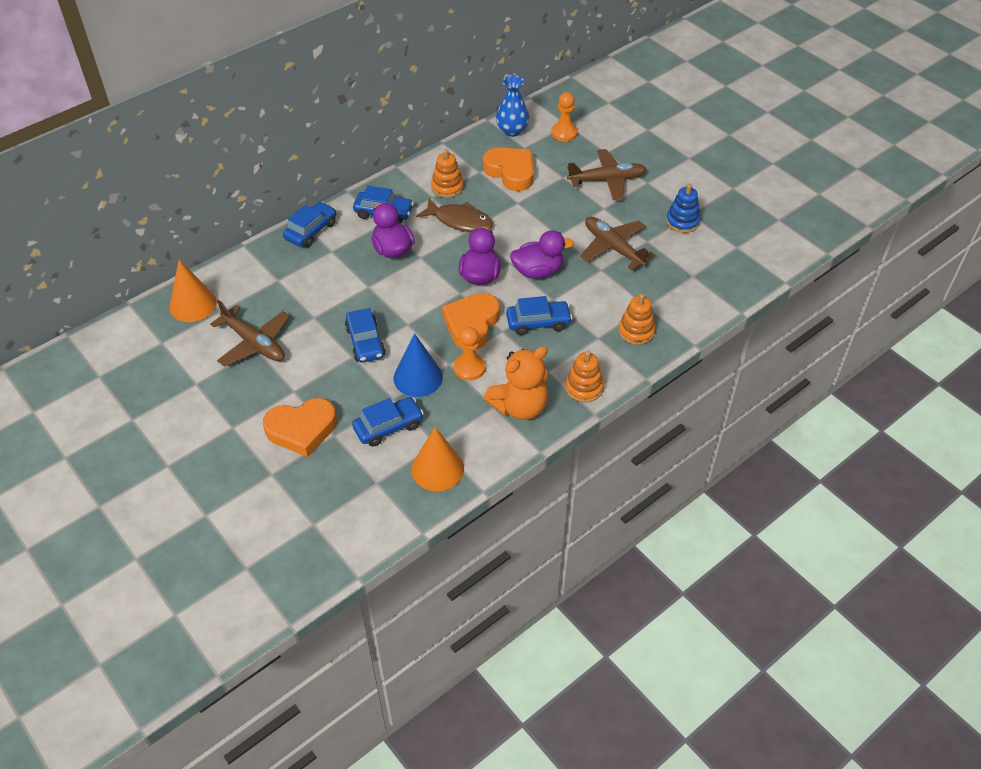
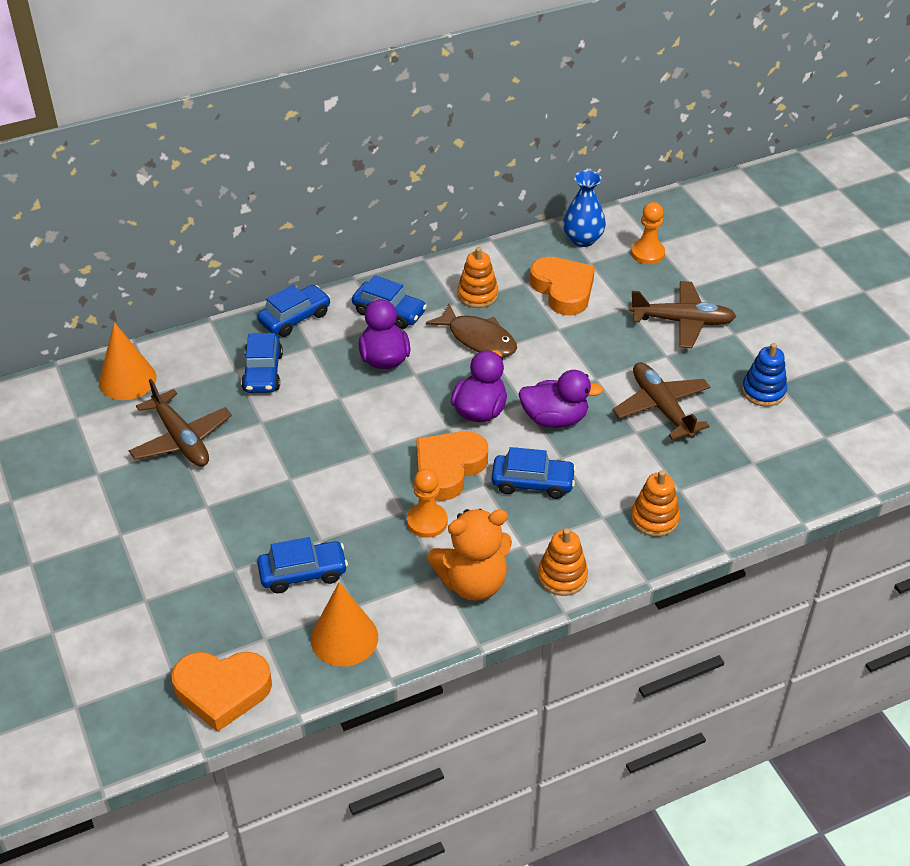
camera: 15 degrees right, 5 degrees down
orange heart [263,398,337,457] -> orange heart moved to [171,652,272,732]
blue car [345,308,386,363] -> blue car moved to [241,333,283,393]
blue cone [394,333,443,397] -> none

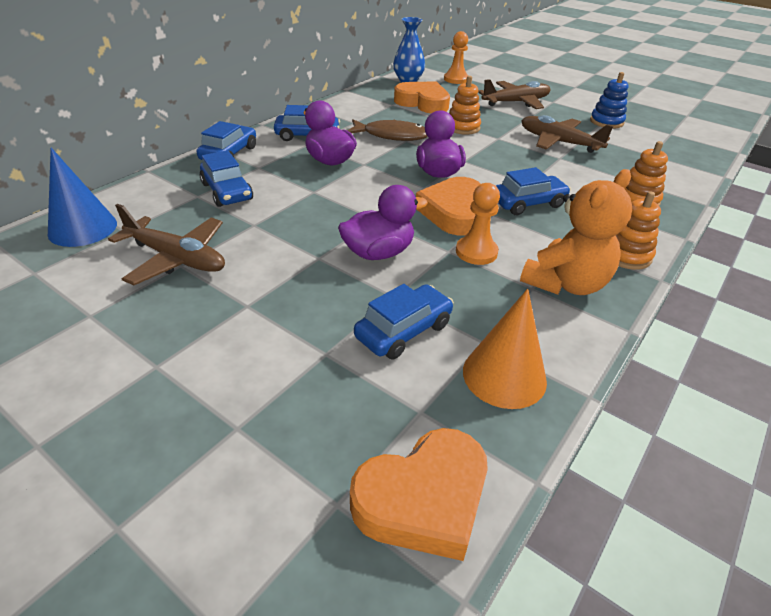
camera: 30 degrees left, 5 degrees down
orange cone [99,322,157,400] -> blue cone [48,148,117,247]
orange stacking toy [457,247,498,308] -> orange stacking toy moved to [449,76,481,135]
purple duck [518,370,603,428] -> purple duck moved to [338,185,428,260]

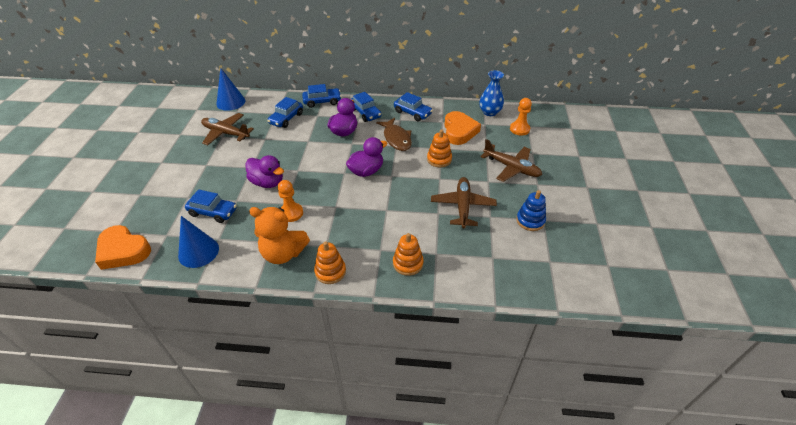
camera: 60 degrees right, 5 degrees up
brown plane [108,204,225,285] -> brown plane turned 120 degrees clockwise [201,113,254,145]
orange heart [416,177,481,236] -> none
orange cone [463,289,547,409] -> blue cone [178,216,219,268]
blue car [496,167,571,215] -> blue car moved to [394,92,433,121]

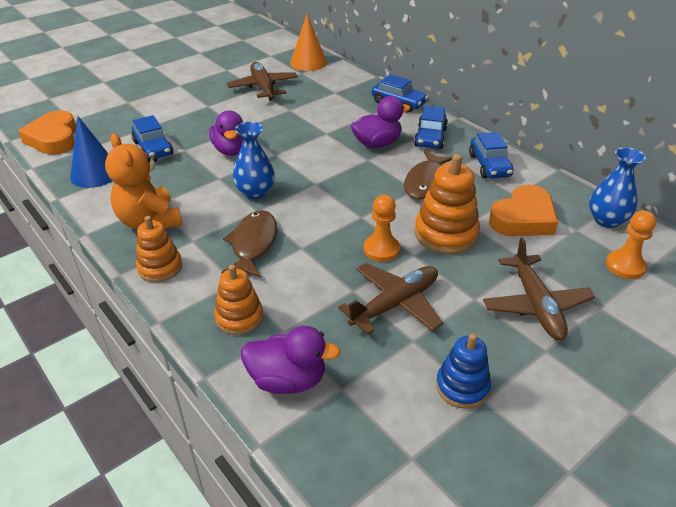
camera: 45 degrees right, 5 degrees down
blue cone [216,68,245,111] -> orange cone [290,14,327,71]
blue car [267,97,303,128] -> none
orange pawn [278,180,303,222] -> orange pawn moved to [364,195,400,262]
purple duck [346,137,388,177] -> purple duck moved to [241,326,341,394]
orange stacking toy [427,129,452,167] -> orange stacking toy [414,154,480,254], size x1.54
none -> brown fish [221,210,277,278]
none -> blue vase [233,122,275,199]

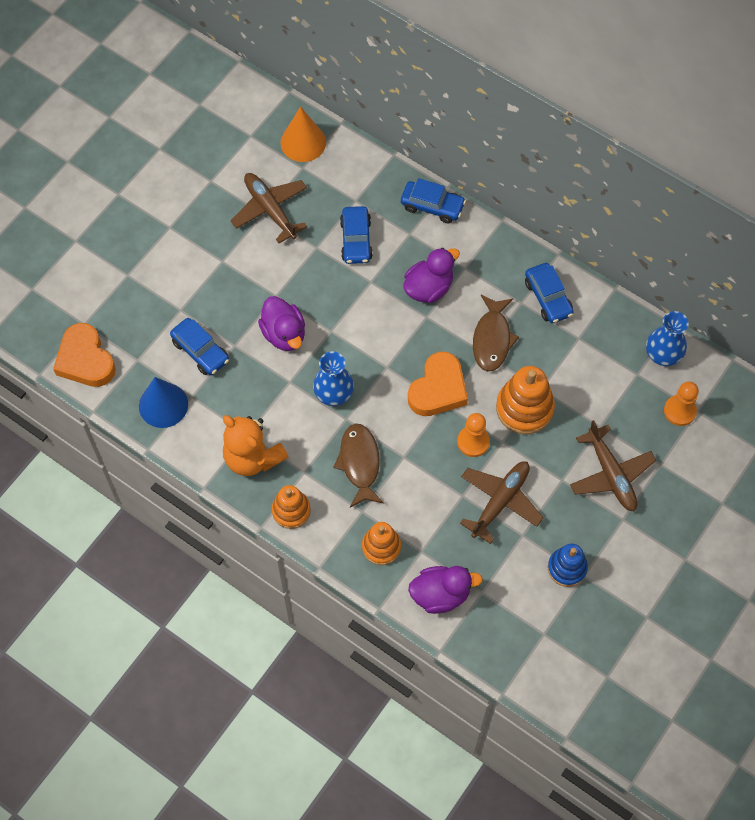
camera: 15 degrees left, 25 degrees up
blue car [414,105,448,149] -> blue car moved to [340,206,373,264]
orange heart [489,185,558,236] -> orange heart moved to [408,352,468,416]

